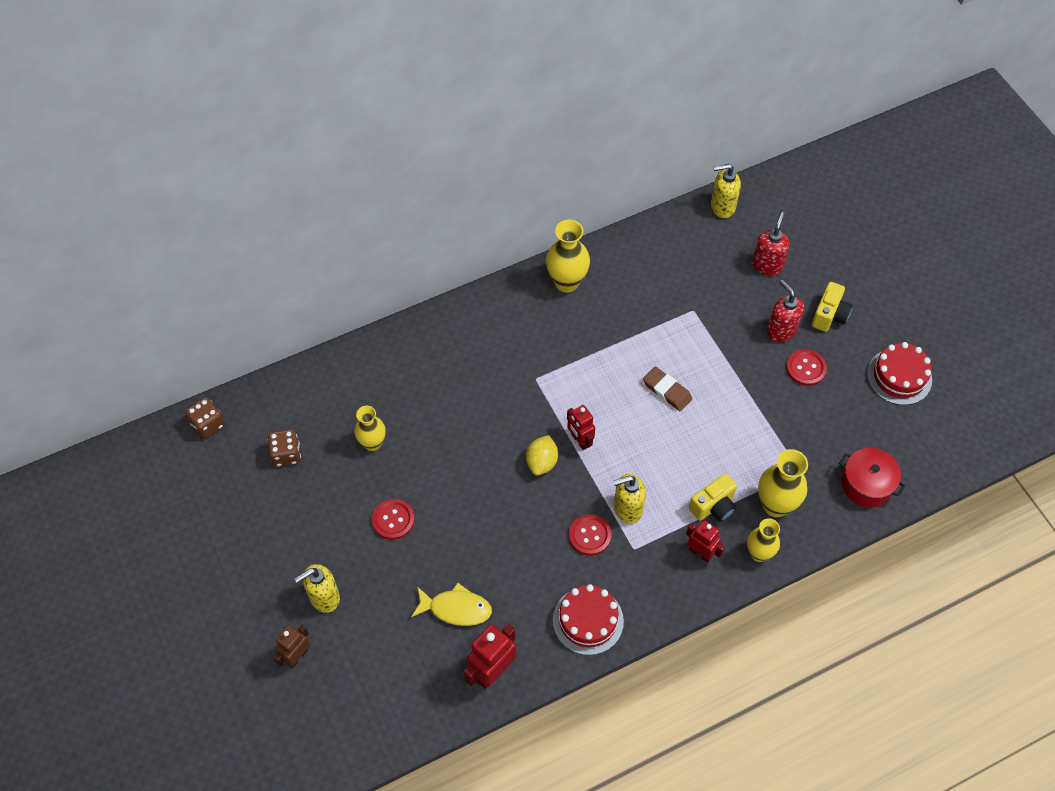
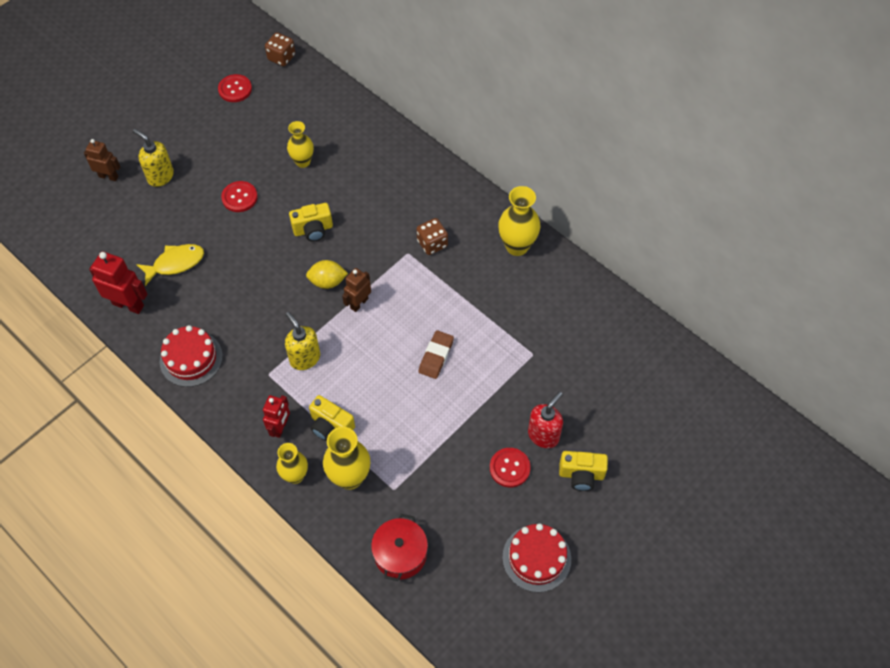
camera: 70 degrees right, 0 degrees up
brown dice [268,429,301,467] -> brown dice moved to [417,218,448,255]
yellow fish [411,583,492,626] -> yellow fish turned 105 degrees counterclockwise [136,244,204,286]
red robot [567,405,595,450] -> brown robot [342,268,371,312]
red button [569,514,611,556] -> red button moved to [218,74,252,102]
yellow soap dispenser [711,164,741,218] -> none
red soap dispenser [752,212,790,276] -> none
none -> yellow camera [289,203,333,242]

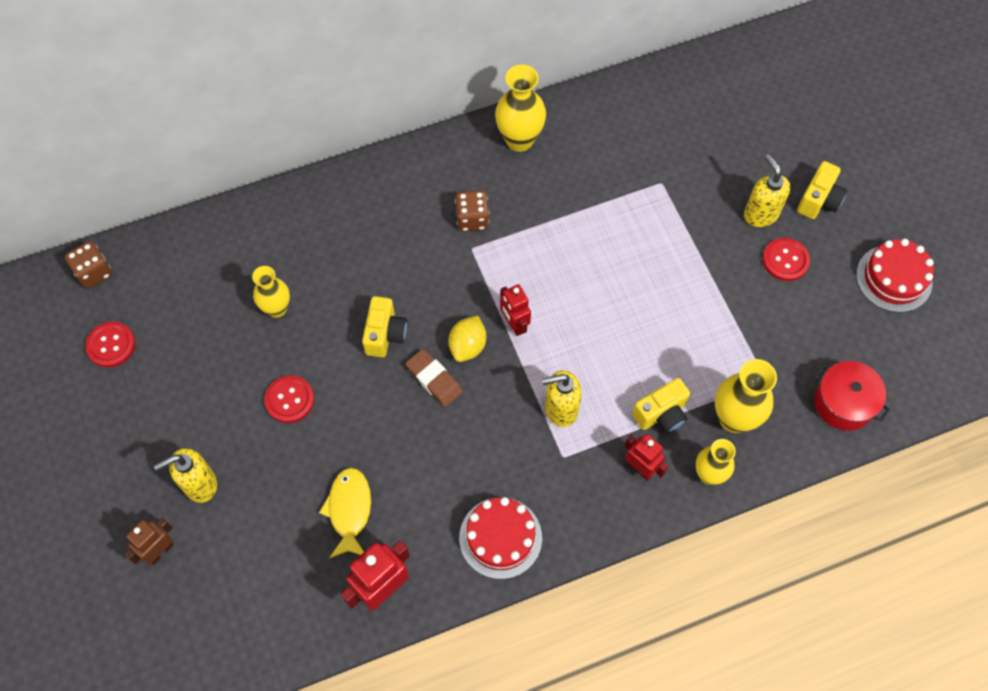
camera: 65 degrees left, 5 degrees up
brown robot [342,268,371,312] -> red robot [500,284,531,336]
brown eraser [419,330,454,379] -> brown eraser moved to [405,349,463,407]
red soap dispenser [528,391,563,448] -> yellow soap dispenser [744,154,791,227]

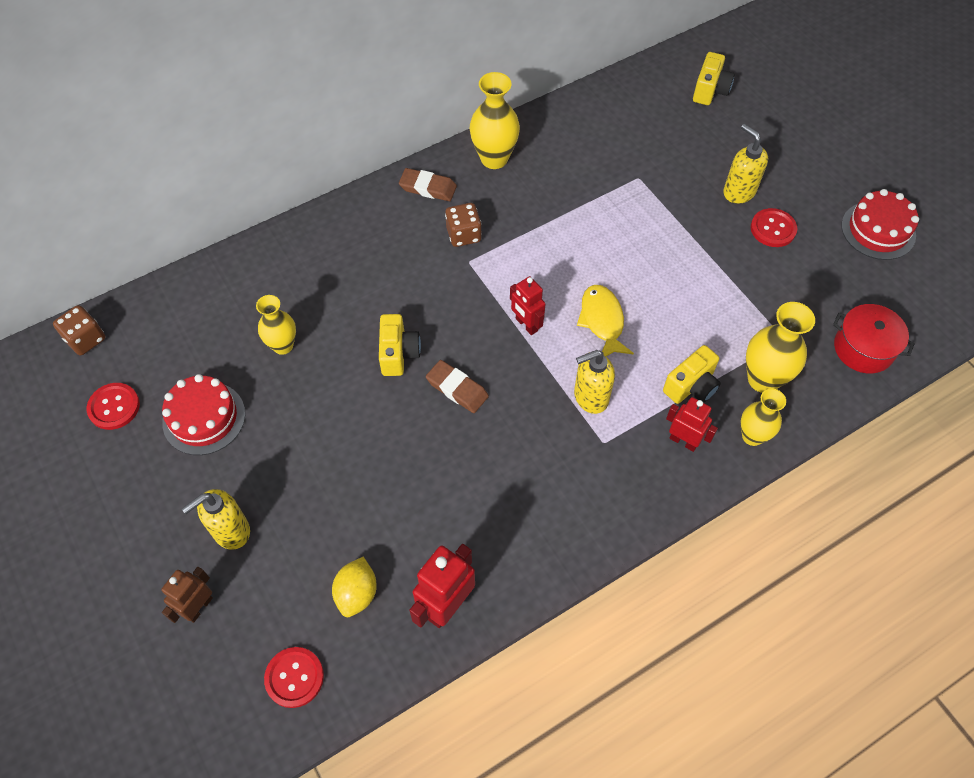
camera: 10 degrees left, 5 degrees down
red button [264,376,314,423] -> red button moved to [264,647,324,708]
yellow fish [319,468,371,558] -> yellow fish moved to [577,285,634,356]
yellow lemon [448,316,486,362] -> yellow lemon moved to [332,557,377,617]
red cake [459,497,542,579] -> red cake moved to [162,374,245,455]
yellow camera [797,161,847,219] -> yellow camera moved to [693,52,735,105]
none -> brown eraser [399,168,457,201]

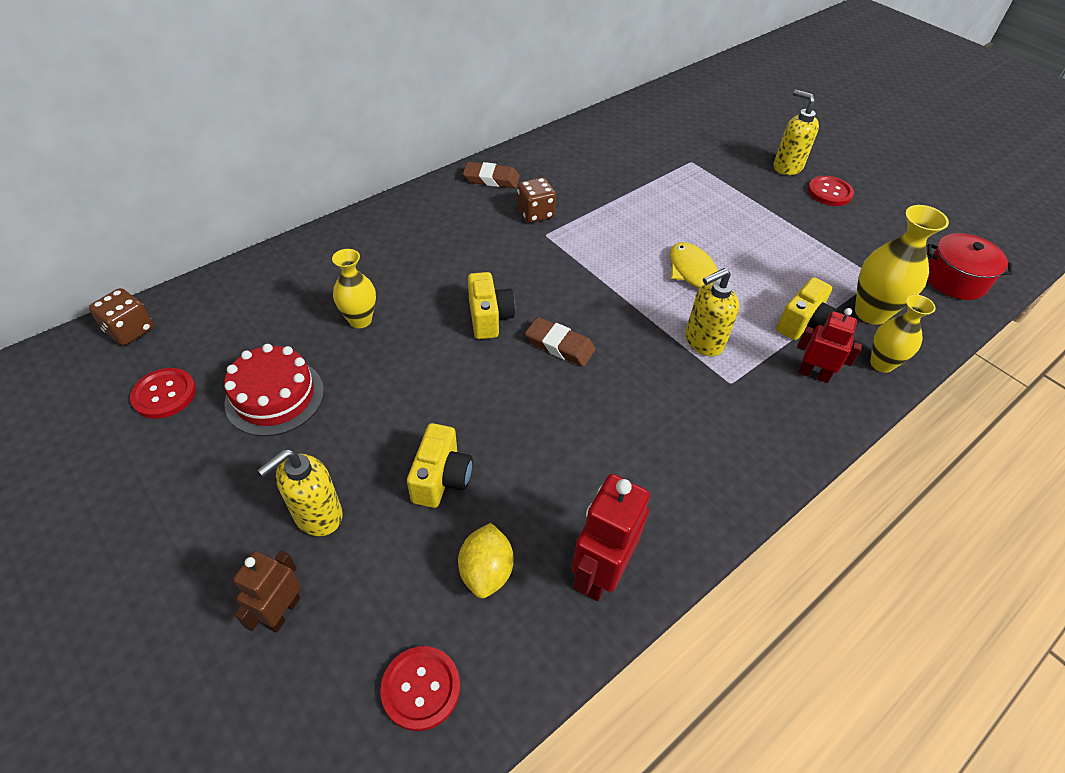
camera: 10 degrees left, 10 degrees down
yellow vase [470,72,520,169] -> none
red robot [510,276,546,335] -> none
yellow camera [693,52,735,105] -> yellow camera moved to [407,423,473,508]
red cake [841,189,919,260] -> none

